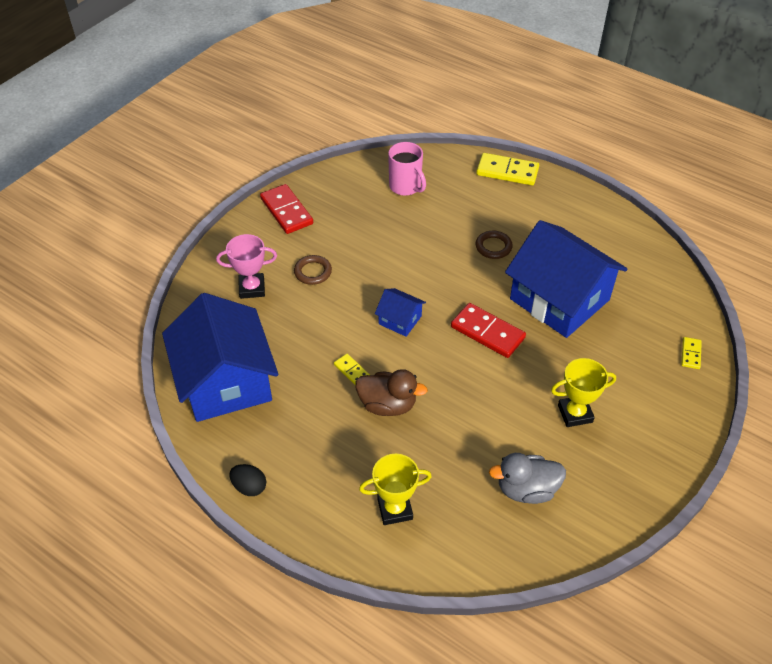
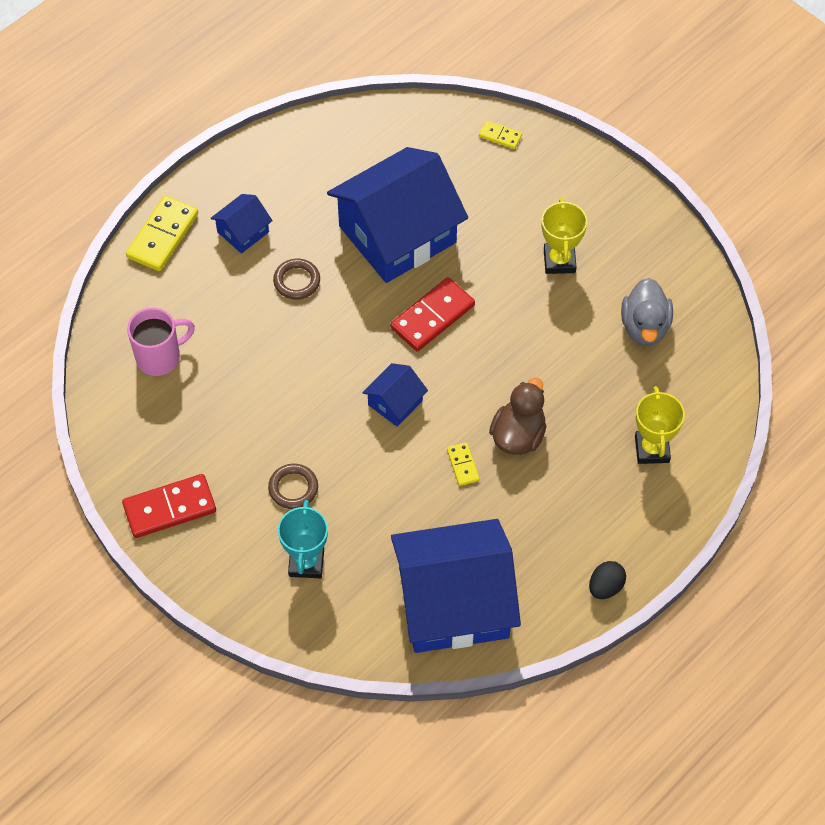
camera: 80 degrees left, 10 degrees up
pink trophy [216,234,277,299] -> turquoise trophy [278,500,328,578]
yellow domino [334,354,370,385] -> yellow domino turned 75 degrees counterclockwise [447,442,480,486]
none -> blue house [210,194,273,254]

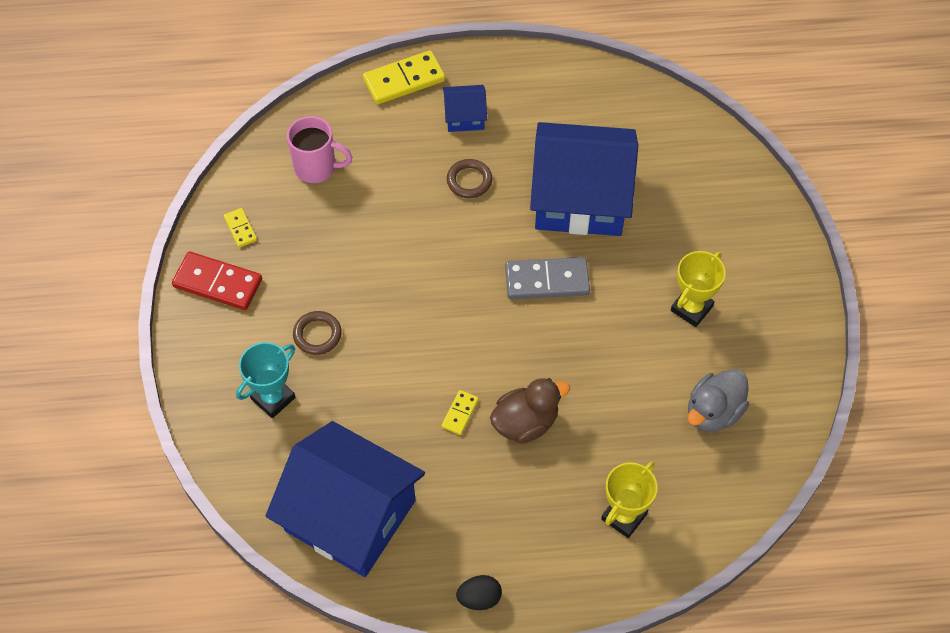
camera: 40 degrees right, 0 degrees up
blue house [362,363,428,427] -> none
red domino [390,277,475,351] -> grey domino [505,257,590,299]
yellow domino [479,120,522,149] -> yellow domino moved to [224,208,257,247]

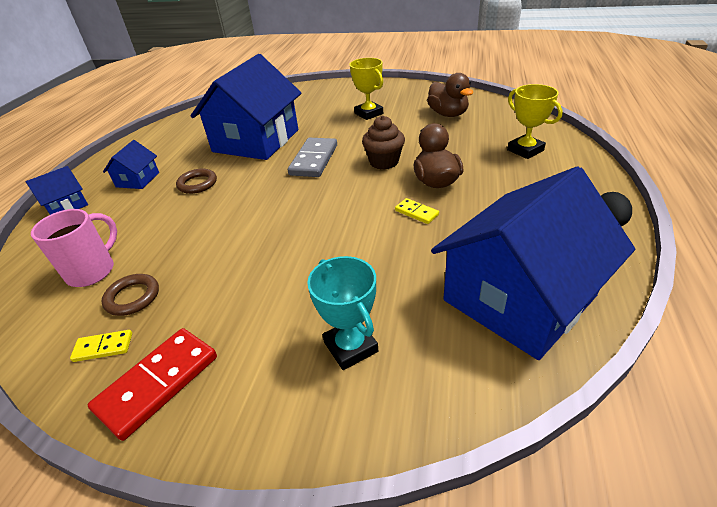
camera: 70 degrees left, 20 degrees down
brown ring [293,311,342,355] -> brown ring moved to [101,274,159,316]
yellow domino [363,50,445,104] -> blue house [26,166,88,215]
grey duck [687,369,749,432] -> brown duck [427,73,473,117]
none -> brown cupcake [362,116,405,170]

